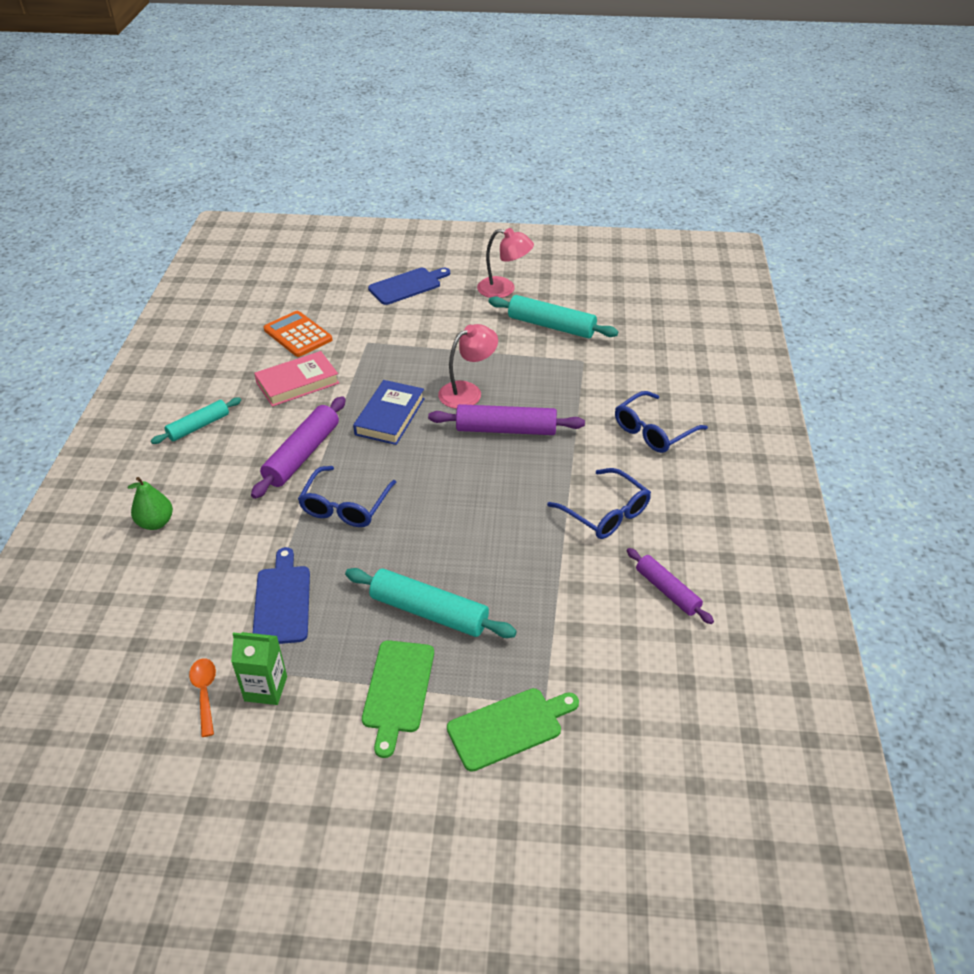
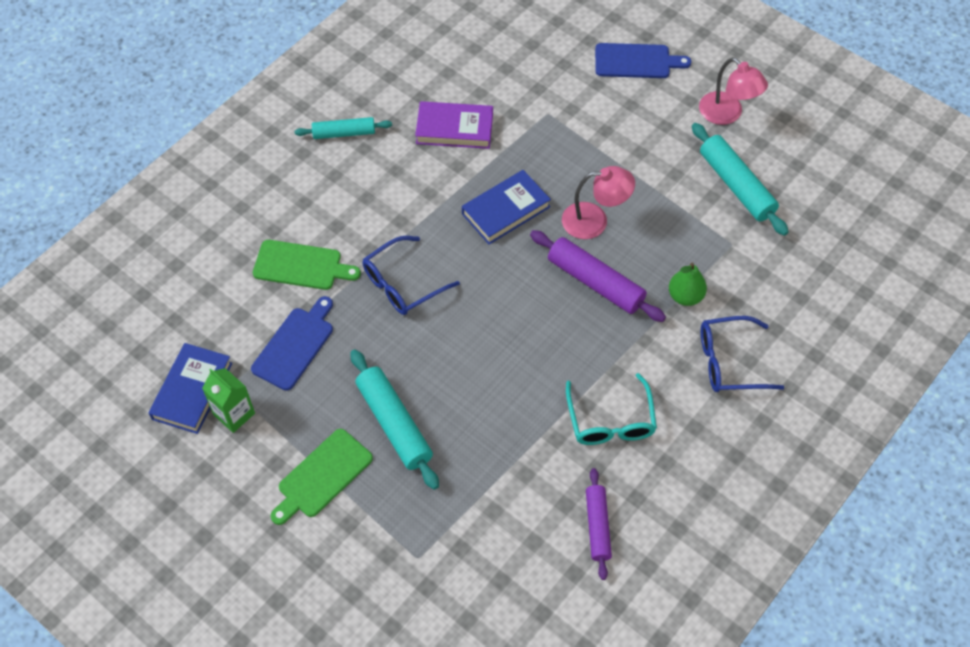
camera: 35 degrees right, 15 degrees up
green pear [127,477,173,530] -> green pear moved to [669,263,707,306]
orange spoon [189,658,216,737] -> blue book [148,343,232,434]
purple rolling pin [251,396,346,499] -> none
pink book [254,351,339,407] -> purple book [415,101,493,149]
orange calculator [264,311,332,357] -> none
green cutting board [447,688,579,772] -> green cutting board moved to [253,240,361,290]
blue glasses [547,468,651,539] -> turquoise glasses [566,373,657,445]

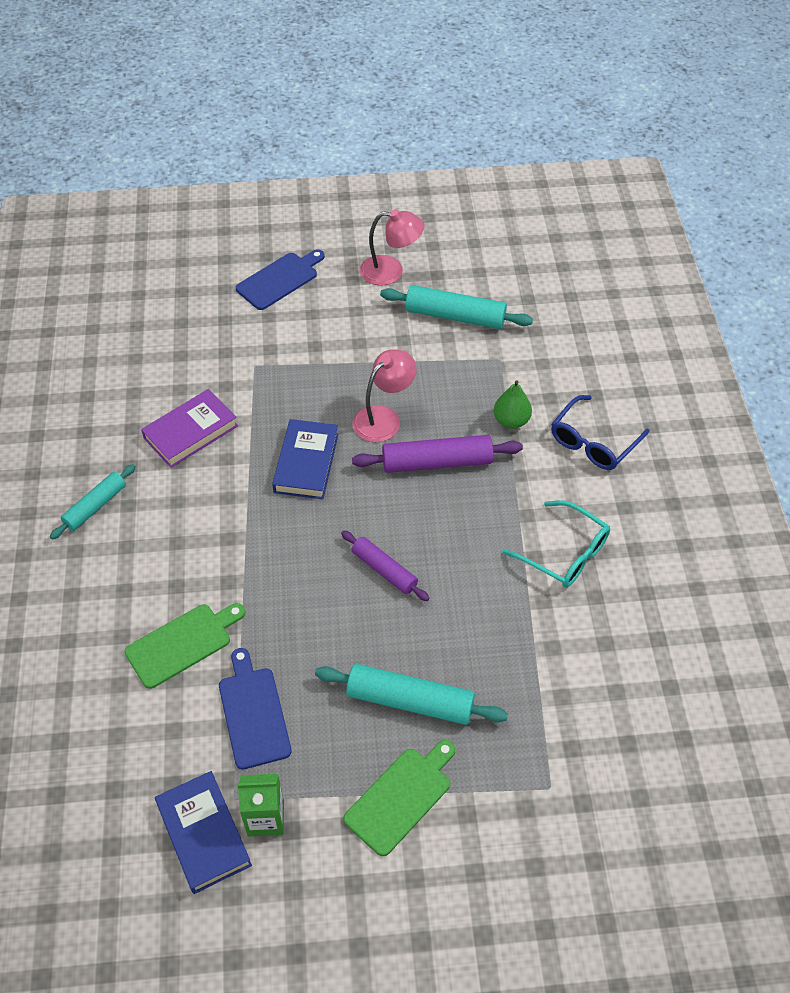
camera: 45 degrees left, 5 degrees down
green cutting board [270,429,373,525] -> green cutting board turned 135 degrees counterclockwise [343,740,455,856]
blue glasses [362,236,460,315] -> none
purple rolling pin [586,468,612,580] -> purple rolling pin moved to [341,530,430,601]

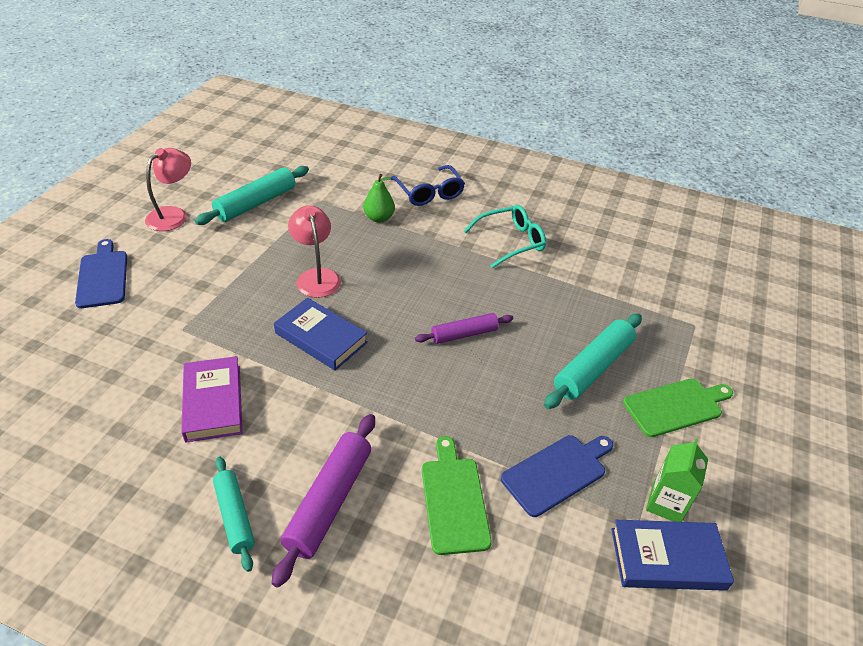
camera: 65 degrees left, 10 degrees down
blue cutting board [219,648,292,770] -> blue cutting board turned 135 degrees clockwise [501,435,613,517]
green cutting board [343,740,455,856] -> green cutting board turned 90 degrees clockwise [623,378,733,437]
purple rolling pin [352,435,523,473] -> purple rolling pin moved to [272,414,375,588]

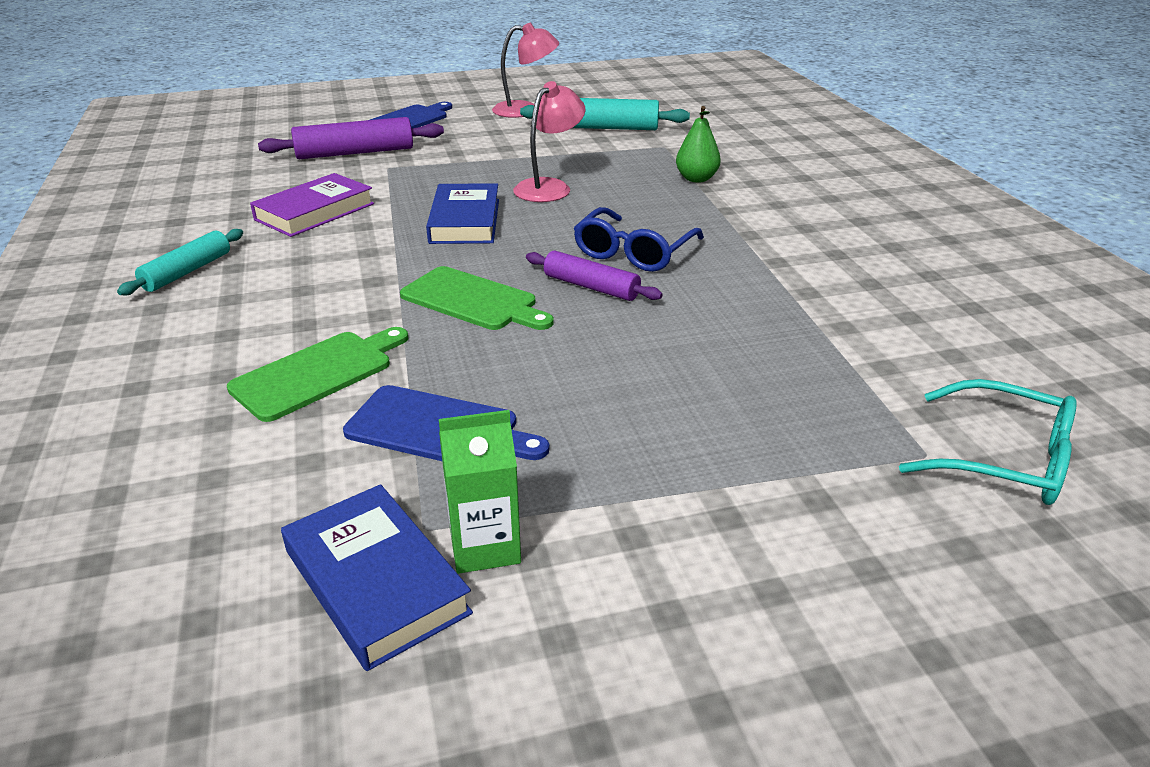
camera: 55 degrees right, 10 degrees down
purple rolling pin [272,414,375,588] -> purple rolling pin moved to [258,117,444,159]
blue glasses [391,165,465,206] -> blue glasses moved to [574,207,704,272]
turquoise glasses [464,205,546,268] -> turquoise glasses moved to [899,379,1077,505]
turquoise rolling pin [544,313,642,409] -> none
green cutting board [623,378,733,437] -> green cutting board moved to [400,266,554,330]

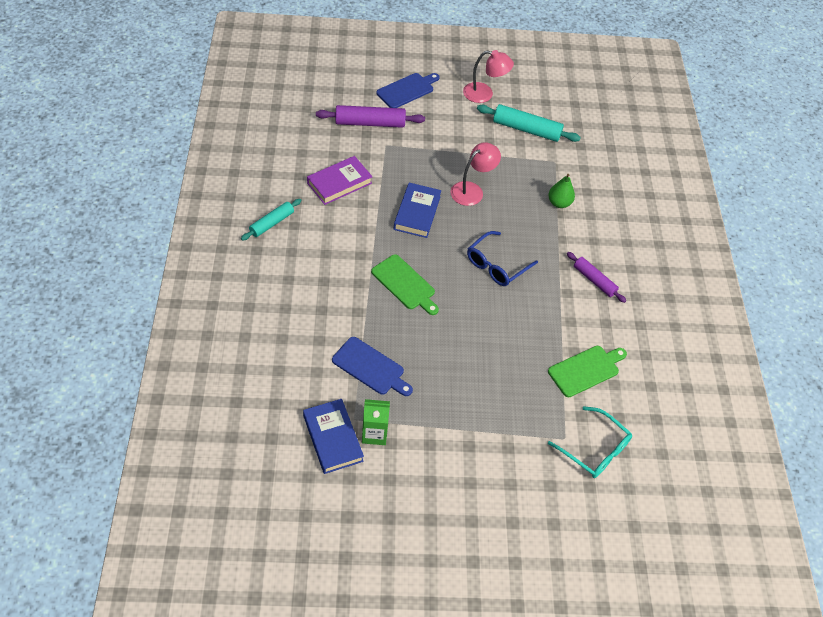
camera: 10 degrees right, 20 degrees up
green cutting board [227,327,408,422] -> green cutting board moved to [548,346,627,397]
purple rolling pin [526,251,663,301] -> purple rolling pin moved to [567,252,626,303]

